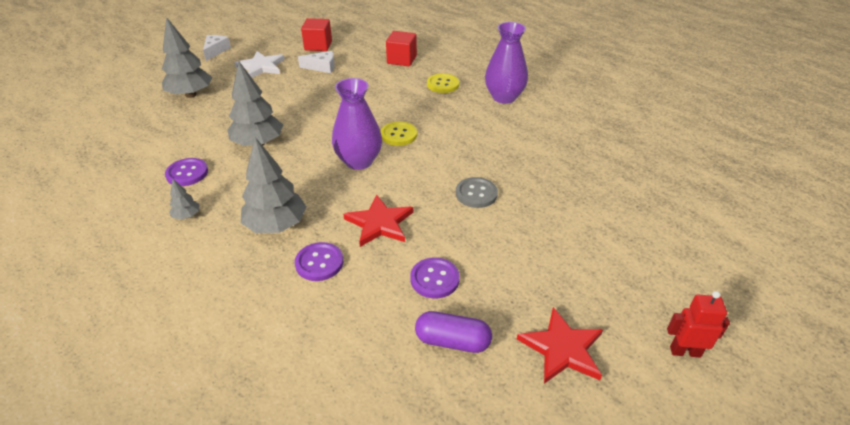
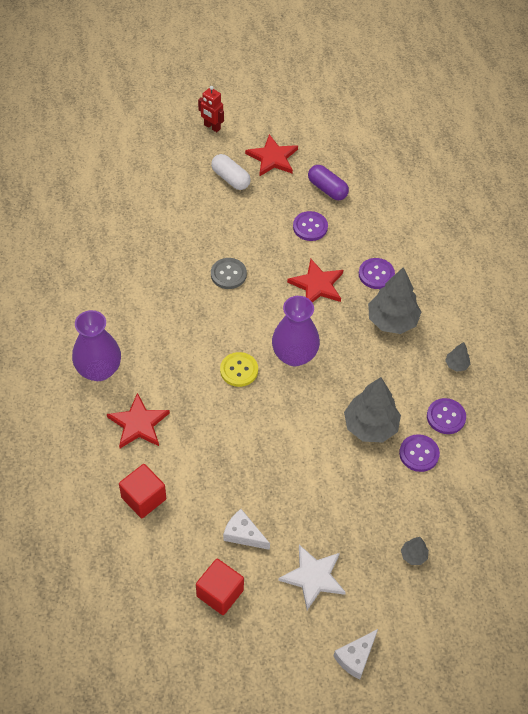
camera: 150 degrees left, 15 degrees up
grey tree [162,17,212,98] -> grey tree [401,537,429,565], size x0.46
yellow button [427,73,459,93] -> red star [107,393,170,448]
none -> white capsule [211,154,250,190]
none -> purple button [399,434,440,472]

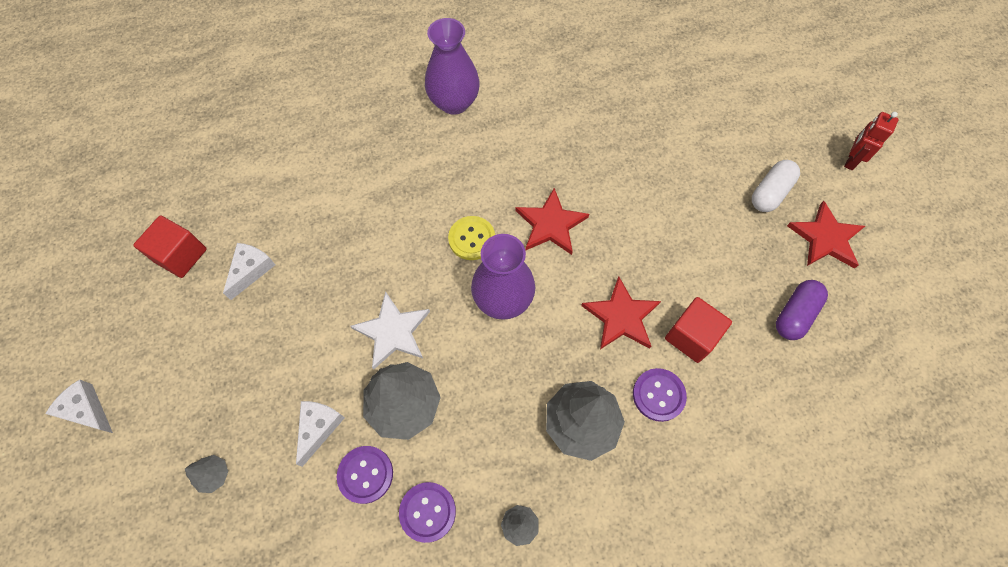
camera: 85 degrees right, 10 degrees up
red star [107,393,170,448] -> red star moved to [515,188,589,255]
red cube [119,464,166,518] -> red cube moved to [665,297,732,363]
grey button [211,258,247,289] -> none
white star [278,545,346,610] -> white star moved to [350,291,430,369]
purple button [293,211,328,241] -> none
none -> white cheese [296,401,345,467]

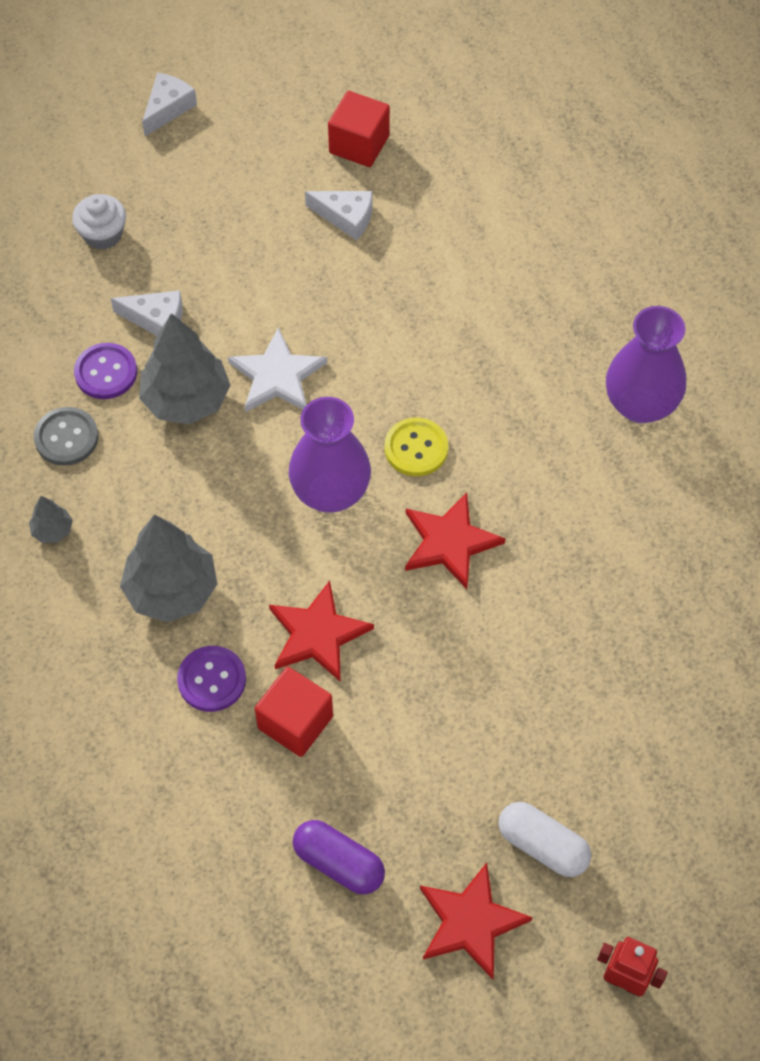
camera: 85 degrees right, 5 degrees down
grey tree [185,455,228,493] -> white cupcake [72,194,126,250]
purple button [399,482,456,543] -> grey button [34,407,99,466]

